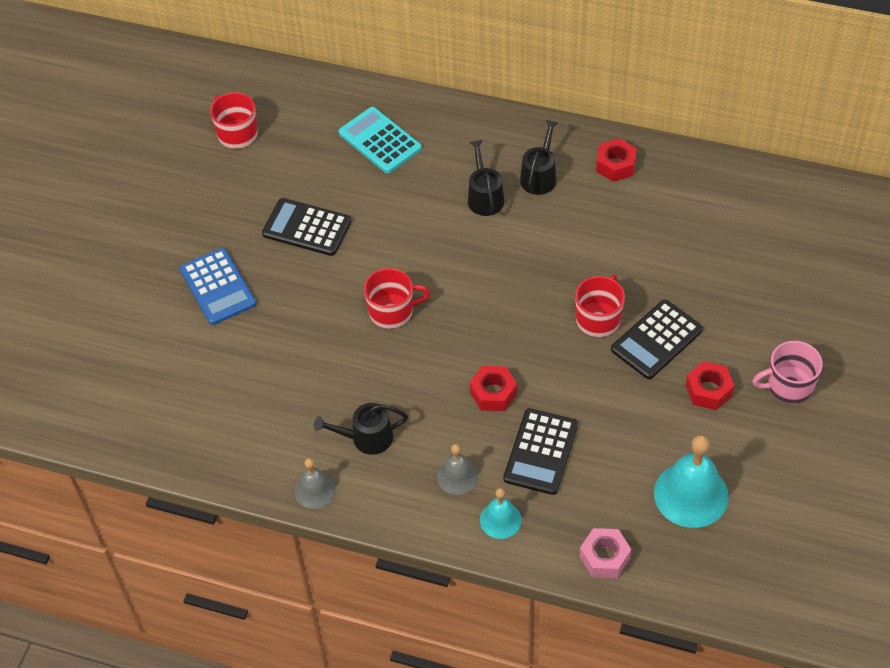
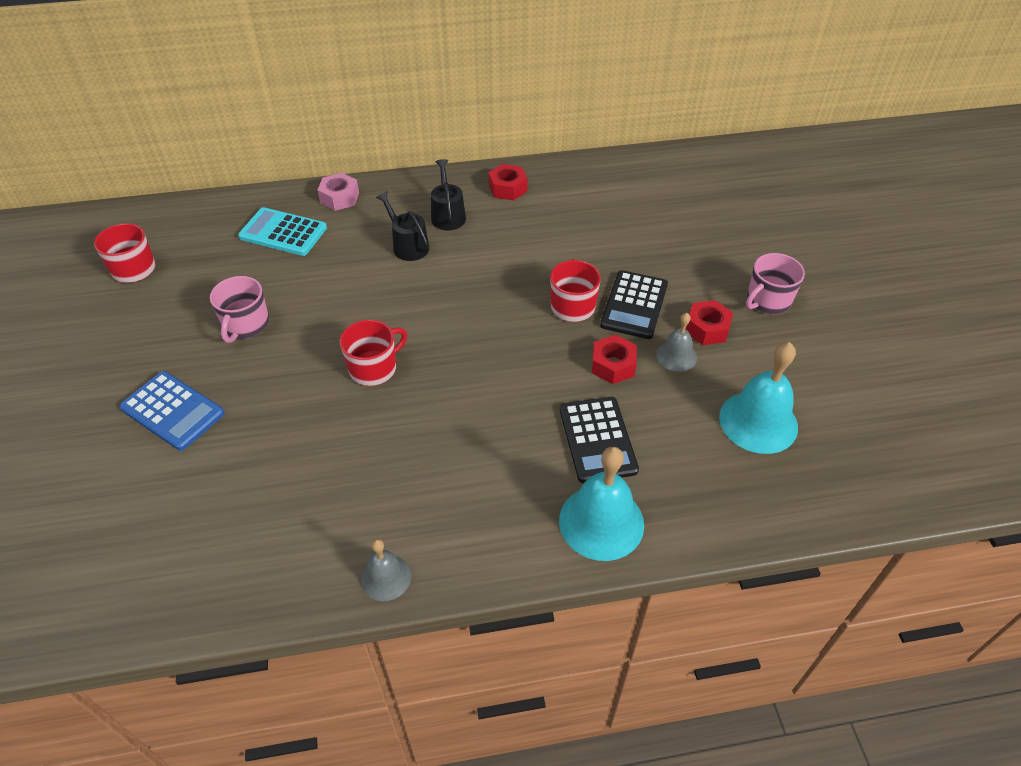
camera: 30 degrees left, 5 degrees down
black calculator [262,198,352,256] -> pink mug [210,276,269,343]
black watering can [314,403,408,455] -> none
grey bell [437,444,478,495] -> grey bell moved to [656,313,697,372]
red nut [470,366,517,411] -> red nut moved to [592,335,637,384]
turquoise bell [480,488,522,539] -> turquoise bell [559,447,644,561], size x1.78
pink nut [579,528,631,578] -> pink nut moved to [317,173,359,211]

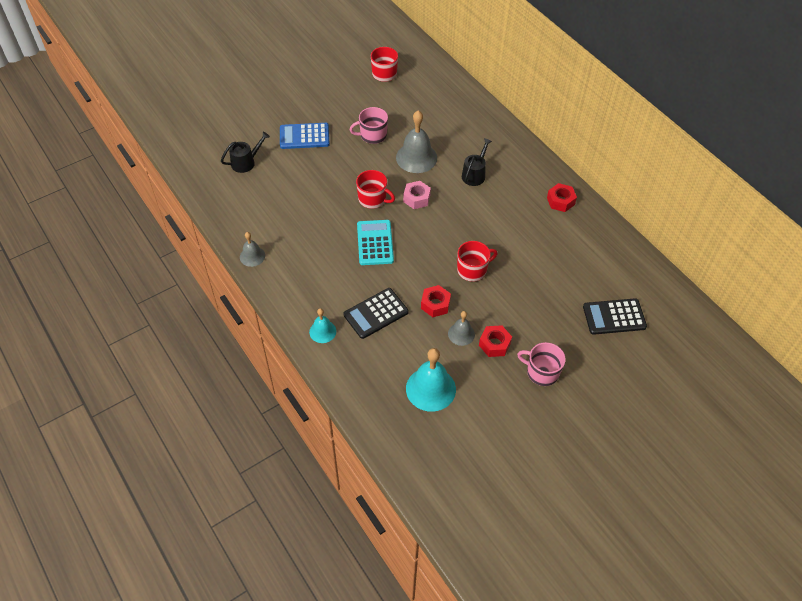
camera: 65 degrees right, 5 degrees up
blue calculator [119,371,225,451] -> blue calculator turned 75 degrees clockwise [280,123,330,149]
turquoise calculator [238,207,327,256] -> turquoise calculator moved to [357,220,394,265]
pink nut [317,173,359,211] -> pink nut moved to [403,181,431,209]
black watering can [431,159,466,230] -> black watering can moved to [221,131,270,173]
turquoise bell [559,447,644,561] -> turquoise bell [309,308,336,343], size x0.56
black calculator [600,270,668,339] -> black calculator moved to [583,298,647,335]
none -> grey bell [396,111,437,173]

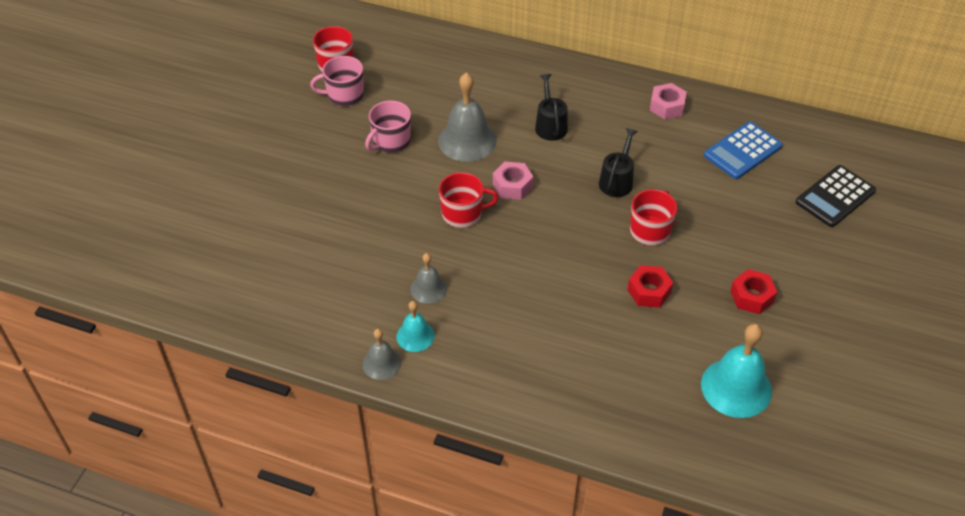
camera: 35 degrees left, 5 degrees down
black watering can [221,131,270,173] -> black watering can moved to [599,128,638,197]
blue calculator [280,123,330,149] -> blue calculator moved to [704,121,782,179]
turquoise bell [309,308,336,343] -> turquoise bell moved to [396,301,435,352]
black calculator [344,288,409,339] -> none
turquoise calculator [357,220,394,265] -> none
grey bell [448,311,475,346] -> grey bell moved to [410,253,447,304]
pink mug [517,342,566,386] -> pink mug moved to [310,56,364,106]
red nut [547,183,577,212] -> pink nut [650,83,687,119]

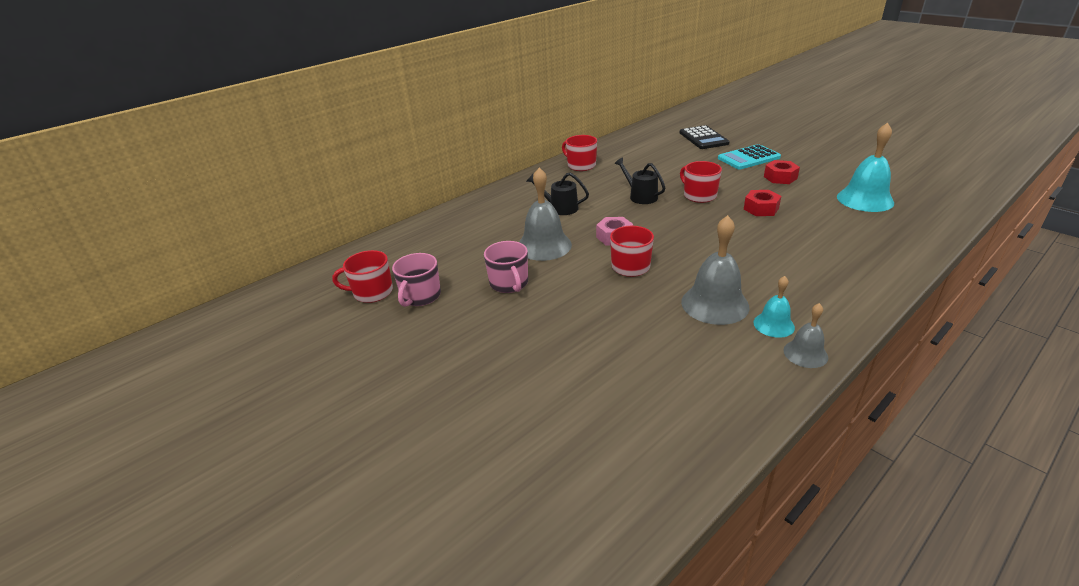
camera: 60 degrees left, 15 degrees down
grey bell [410,253,447,304] -> grey bell [681,215,750,325], size x1.78
pink nut [650,83,687,119] -> red mug [562,135,597,171]
blue calculator [704,121,782,179] -> none
none -> turquoise calculator [718,144,781,170]

